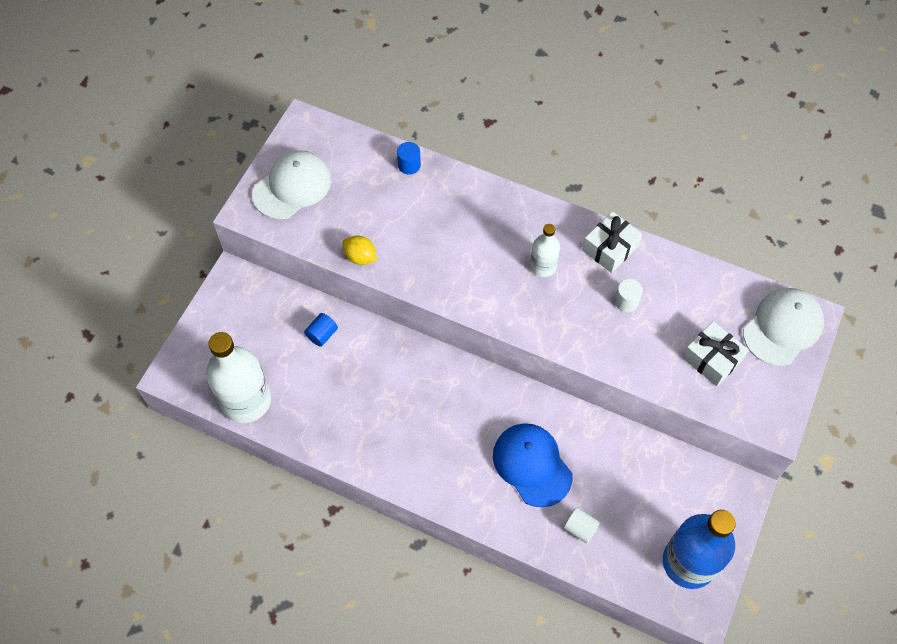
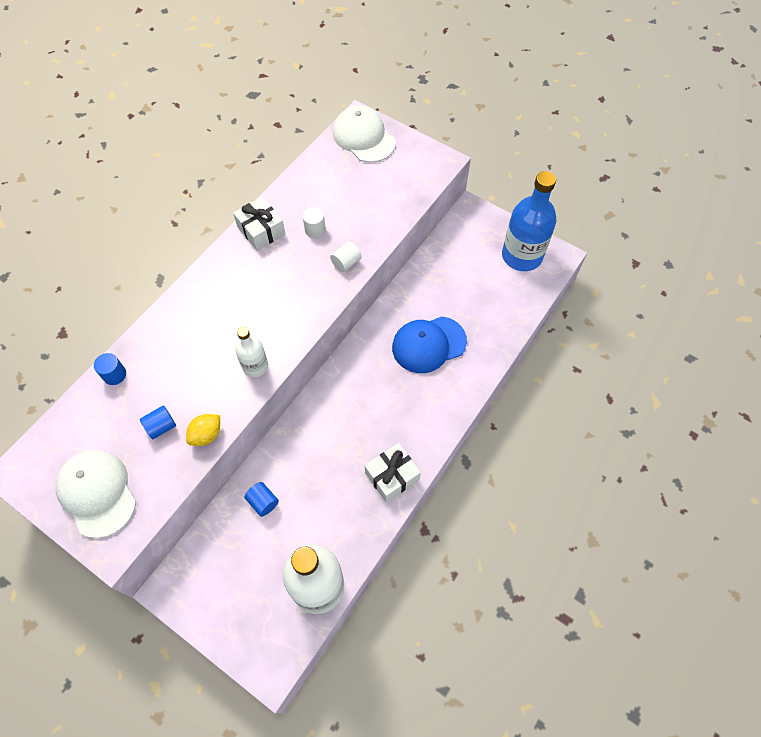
camera: 80 degrees left, 0 degrees up
white bottle [530,224,560,277] -> white bottle moved to [235,327,268,377]
white cylinder [564,507,600,544] -> white cylinder moved to [330,241,362,272]
white gift [682,321,749,386] -> white gift moved to [365,443,421,502]
none -> blue cylinder [140,405,176,440]

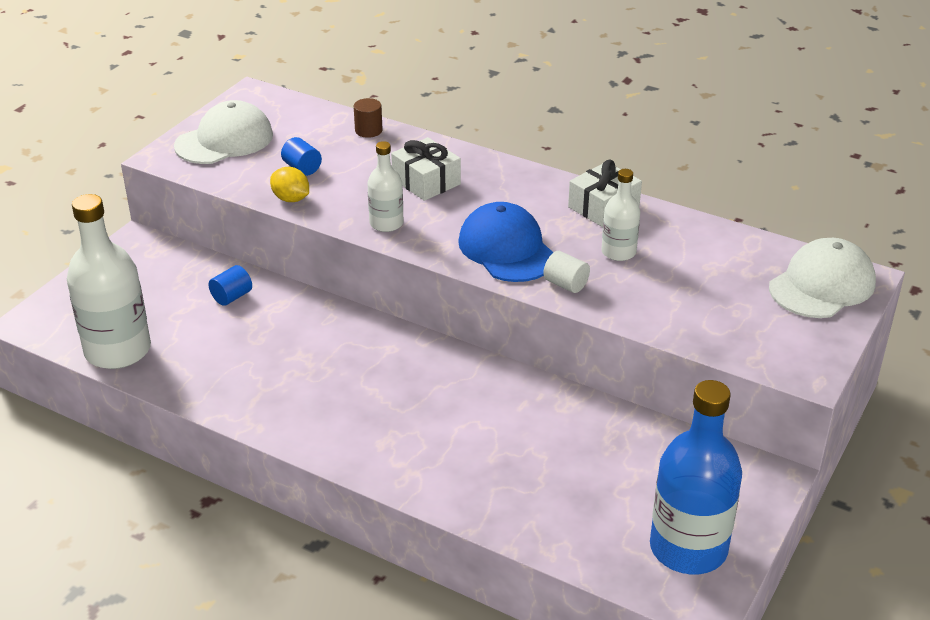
camera: 85 degrees right, 25 degrees down
blue cylinder [94,353,126,385] -> brown cylinder [354,98,383,138]
white cylinder [303,207,326,238] -> white bottle [601,169,640,261]
white gift [365,443,421,502] -> white gift moved to [391,137,461,201]
blue cap [392,316,467,373] -> blue cap moved to [458,202,553,282]

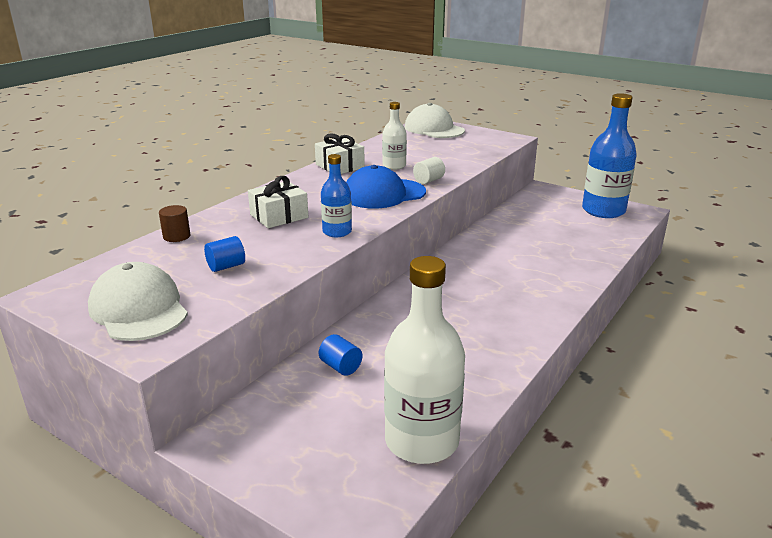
camera: 85 degrees left, 10 degrees down
yellow lemon [270,167,309,202] -> none
white bottle [367,141,404,232] -> blue bottle [321,154,352,237]

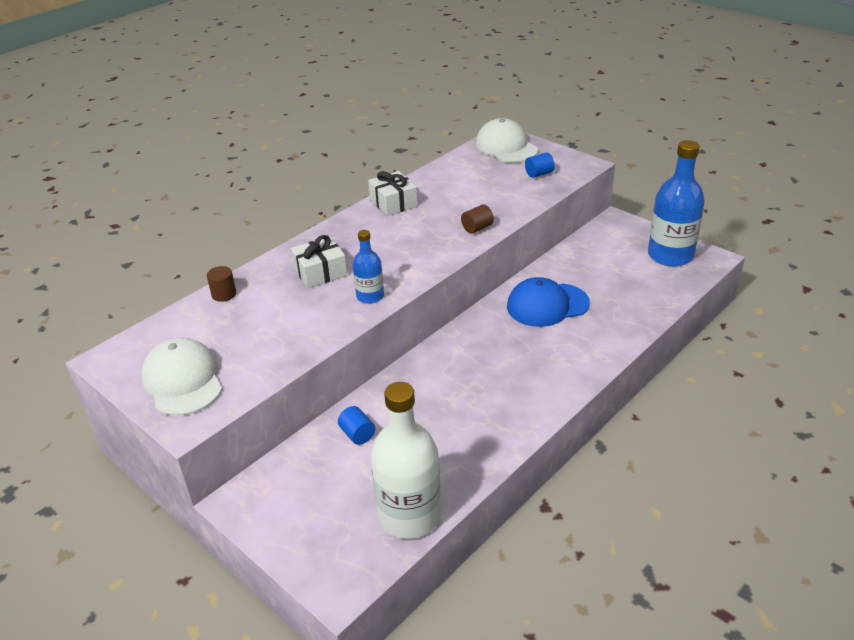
camera: 10 degrees right, 10 degrees up
blue cylinder [204,236,245,272] -> blue cylinder moved to [525,152,555,178]
blue cap [346,165,426,208] -> blue cap moved to [507,277,590,327]
white bottle [382,102,407,170] -> none
white cylinder [413,157,445,184] -> brown cylinder [461,204,494,234]

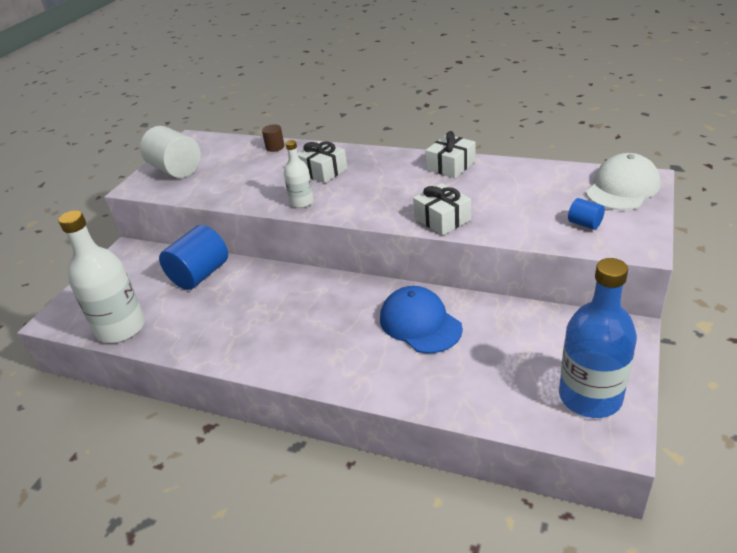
camera: 70 degrees right, 0 degrees up
white cap [141,337,222,416] -> white cylinder [140,126,201,178]
blue cylinder [338,406,376,445] -> blue cylinder [159,225,228,290], size x2.11
blue bottle [353,230,384,304] -> white bottle [284,140,314,208]
brown cylinder [461,204,494,234] -> white gift [413,183,471,236]

